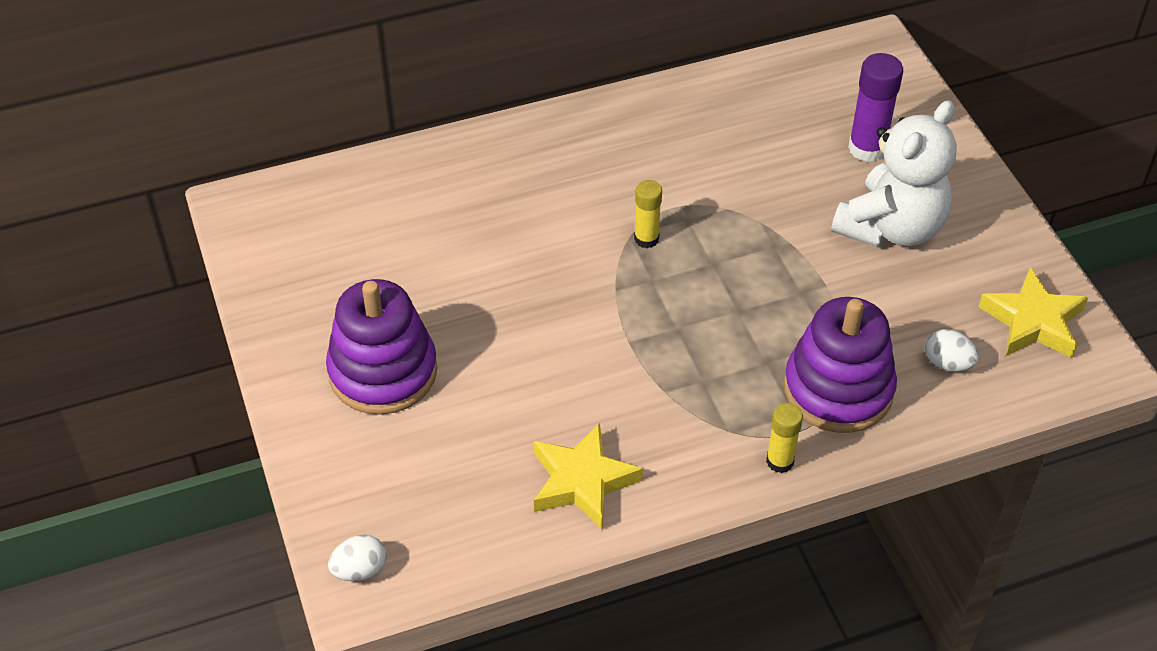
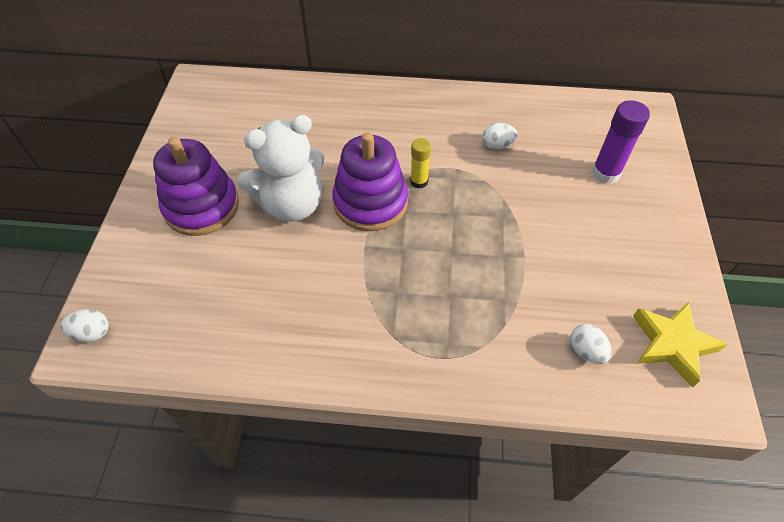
camera: 25 degrees right, 5 degrees up
yellow star [534,423,643,530] -> none
yellow glue stick [766,403,803,473] -> none
purple stacking toy [784,297,897,433] -> purple stacking toy moved to [332,132,408,231]
white teddy bear [831,100,957,247] -> white teddy bear moved to [237,115,325,222]
none -> white egg [482,123,518,149]

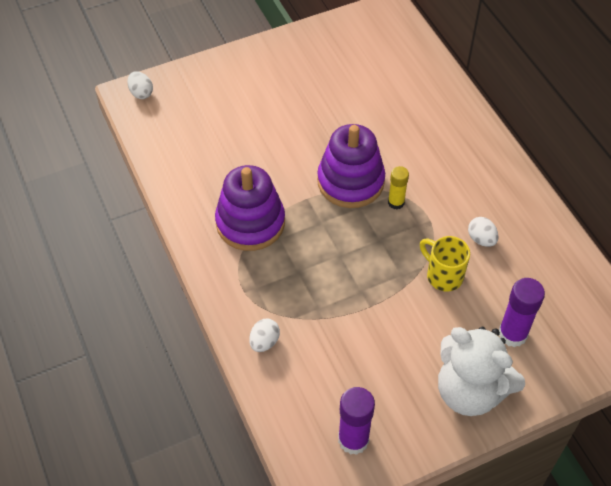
camera: 60 degrees right, 0 degrees up
purple stacking toy [153,137,239,236] -> purple stacking toy moved to [215,165,285,251]
white teddy bear [237,115,325,222] -> white teddy bear moved to [438,327,525,416]
white egg [570,324,612,364] -> white egg moved to [249,319,280,352]
yellow star [633,301,727,388] -> purple glue stick [338,387,375,455]
none -> yellow mug [420,236,470,291]

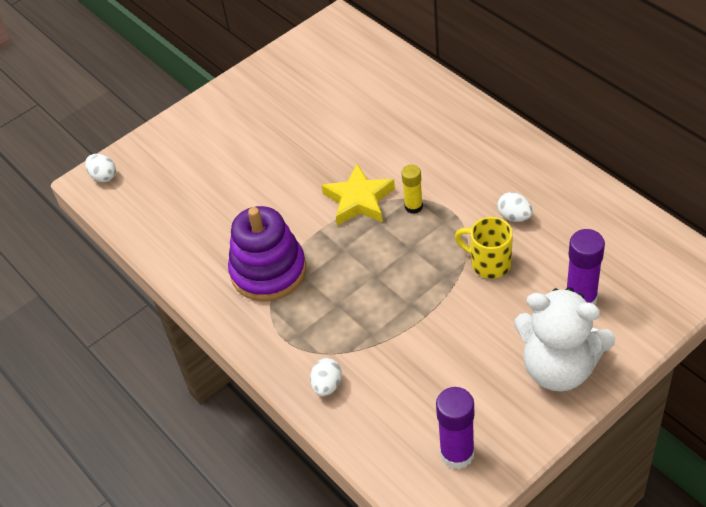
camera: 10 degrees left, 5 degrees down
purple stacking toy [317,124,385,208] -> yellow star [321,164,395,226]

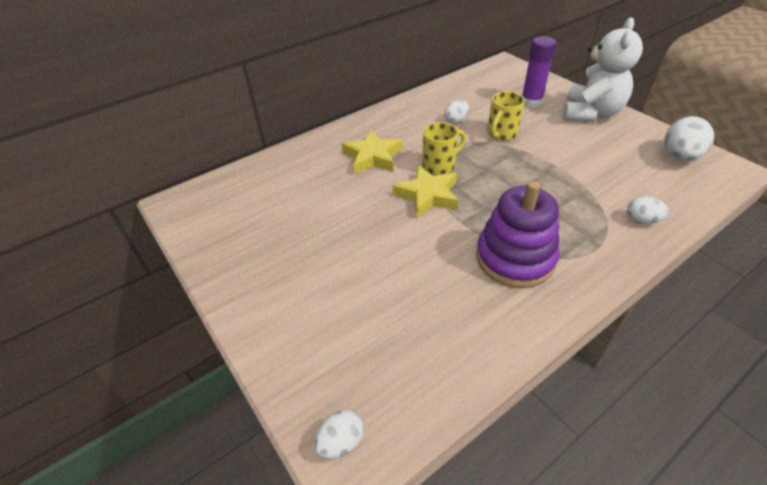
camera: 90 degrees left, 5 degrees down
yellow glue stick [401,165,423,214] -> yellow mug [422,122,466,175]
purple glue stick [436,387,475,469] -> white egg [664,116,714,162]
none -> yellow star [342,130,402,174]

